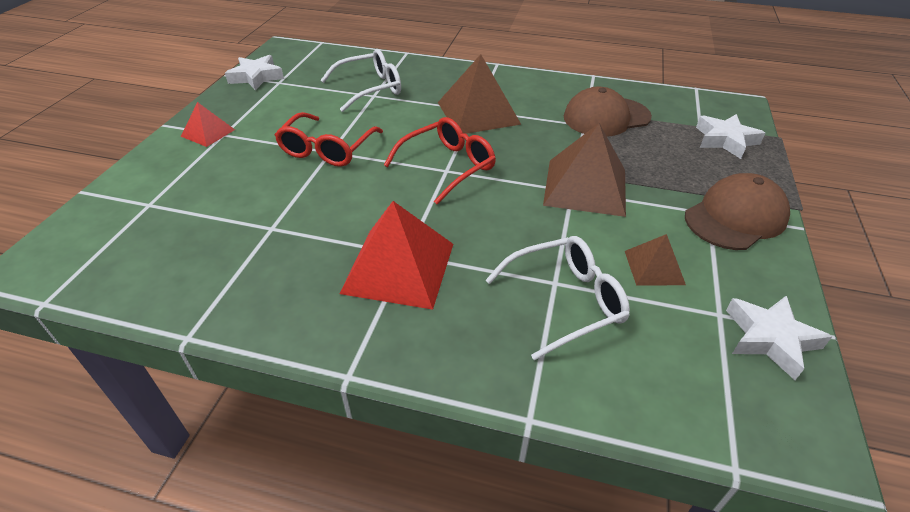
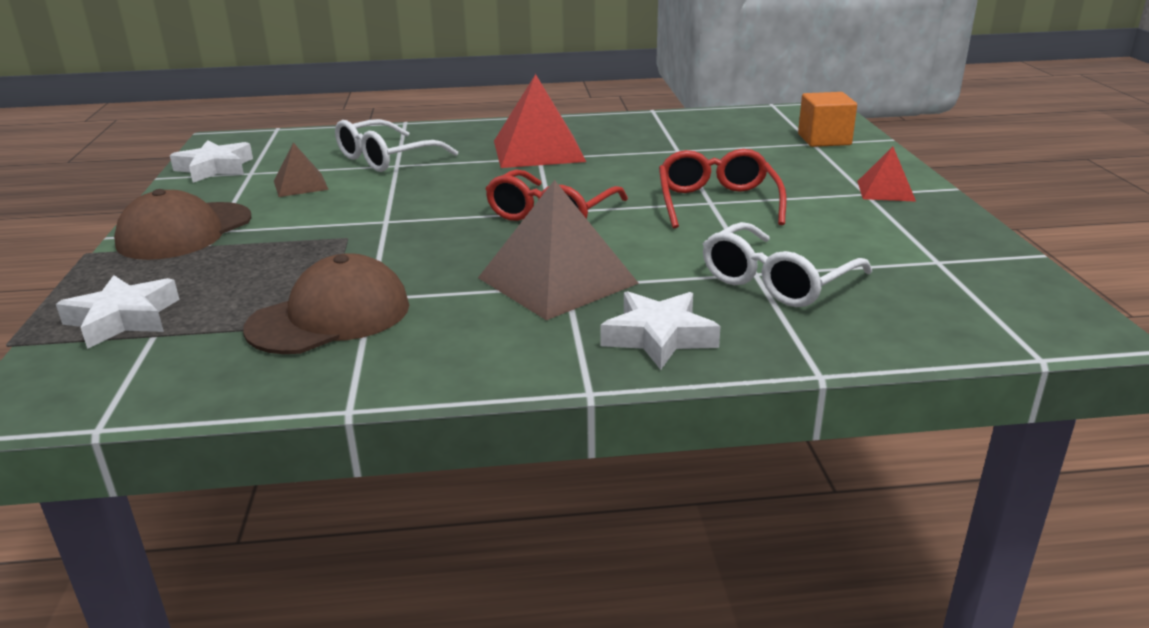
camera: 160 degrees right, 15 degrees down
white star [225,55,284,90] -> white star moved to [601,291,721,370]
brown pyramid [543,123,626,217] -> none
none -> orange cube [798,92,857,147]

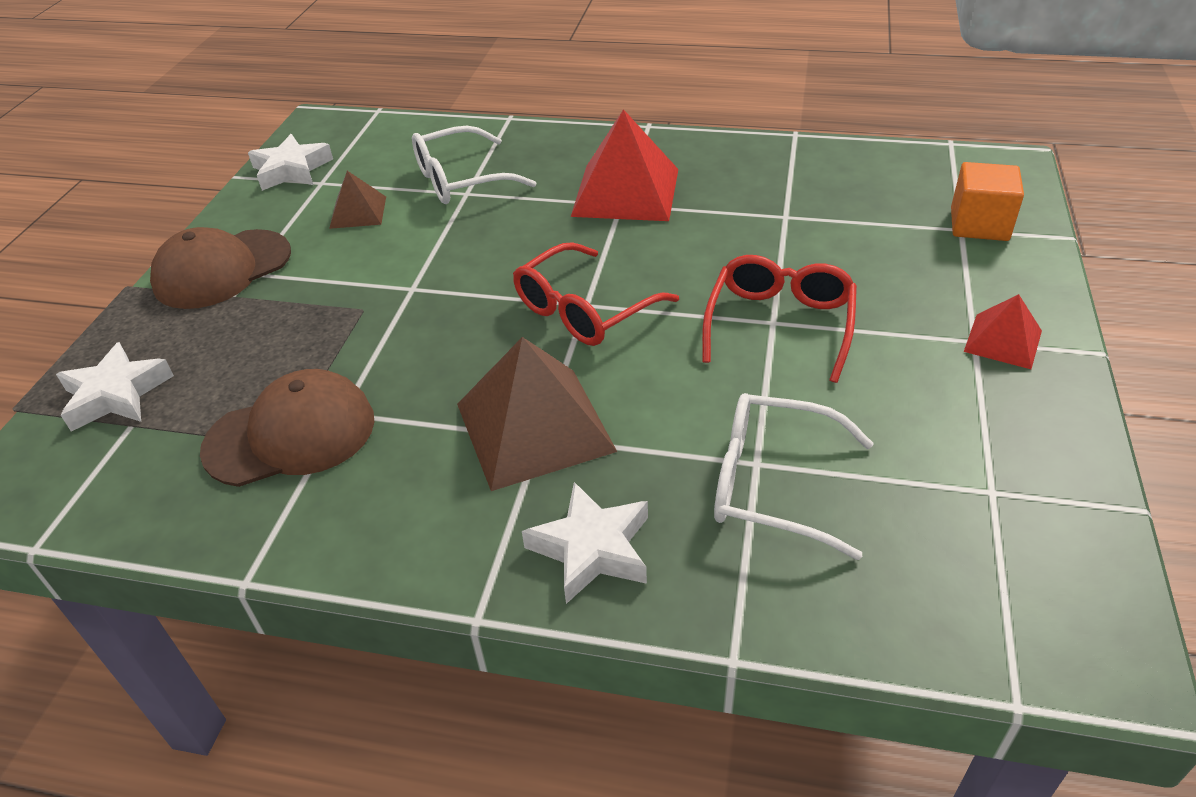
camera: 20 degrees right, 15 degrees up
white glasses [703,222,872,307] -> white glasses turned 45 degrees clockwise [714,393,874,560]

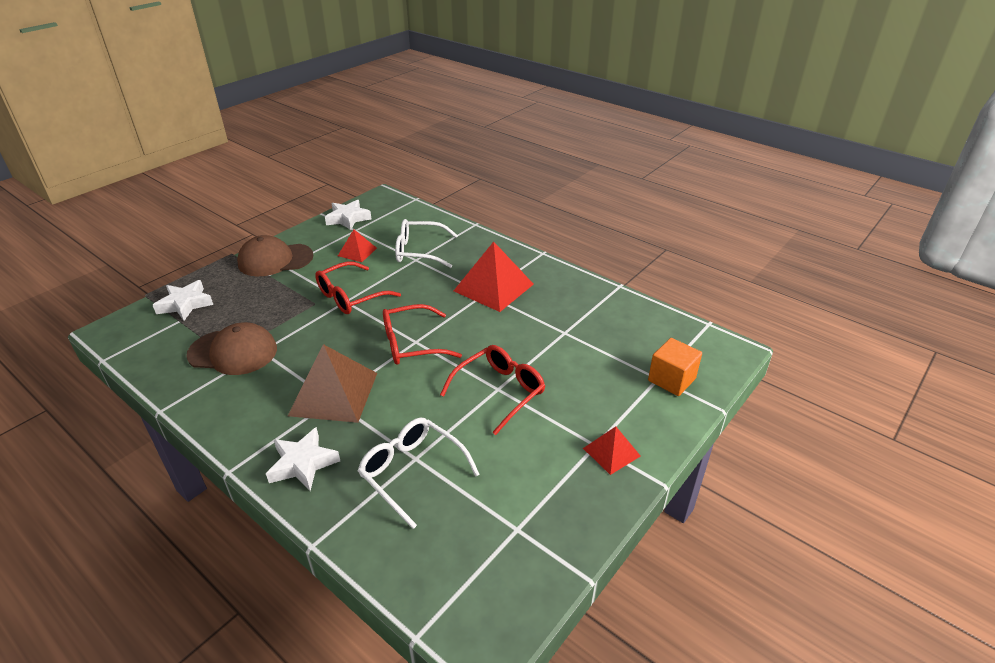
camera: 25 degrees right, 5 degrees down
brown pyramid [329,171,386,229] -> red pyramid [338,229,377,262]
none -> red glasses [315,261,401,314]

